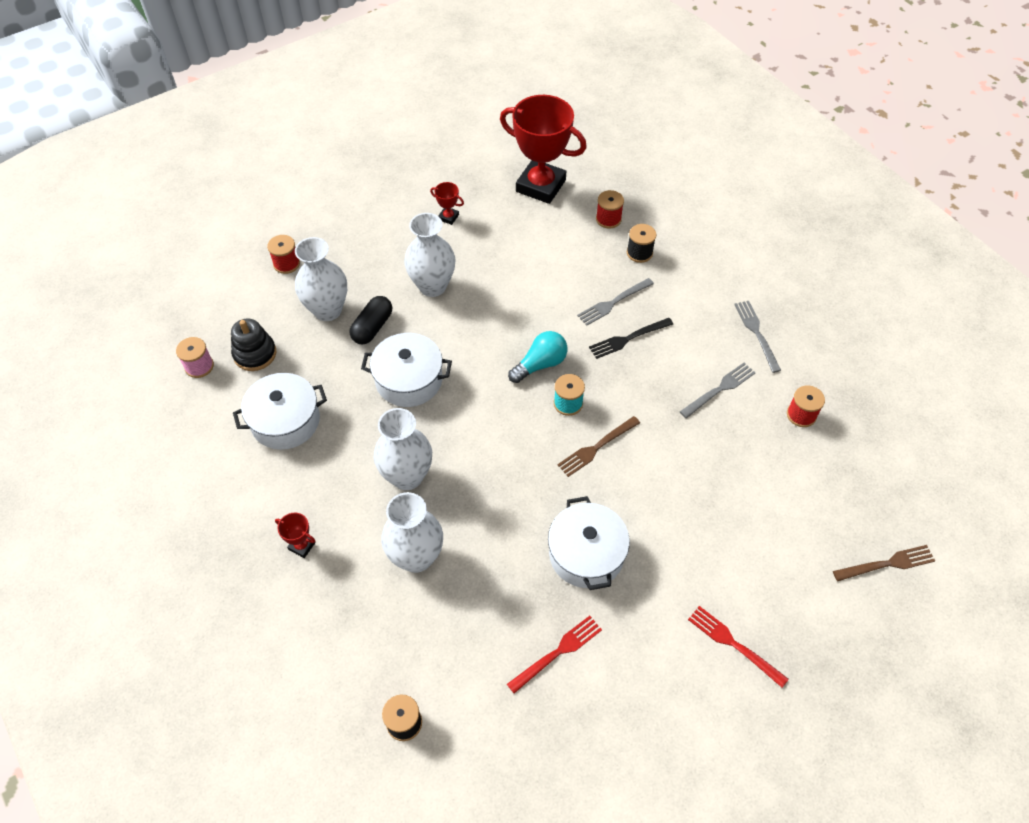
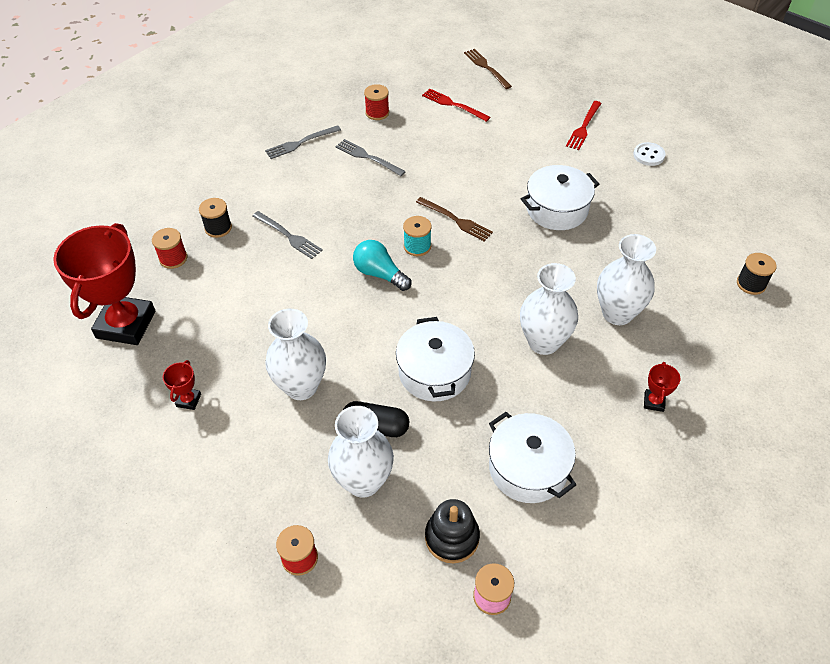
camera: 105 degrees left, 5 degrees down
red fork [507,616,602,693] -> red fork moved to [422,89,490,122]
black fork [589,318,673,359] -> none
none -> white button [633,142,666,166]

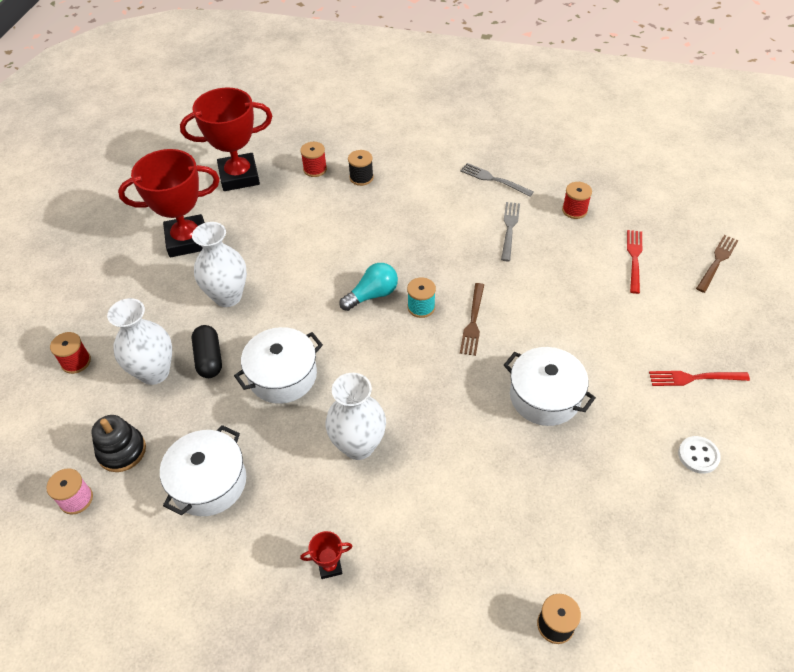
camera: 65 degrees right, 0 degrees up
red trophy [163,360,201,410] -> red trophy [118,149,220,257], size x2.49
grey fork [252,211,323,259] -> none
turquoise light bulb [353,240,411,291] -> turquoise light bulb turned 45 degrees clockwise [339,263,398,311]
white vase [597,234,656,325] -> none

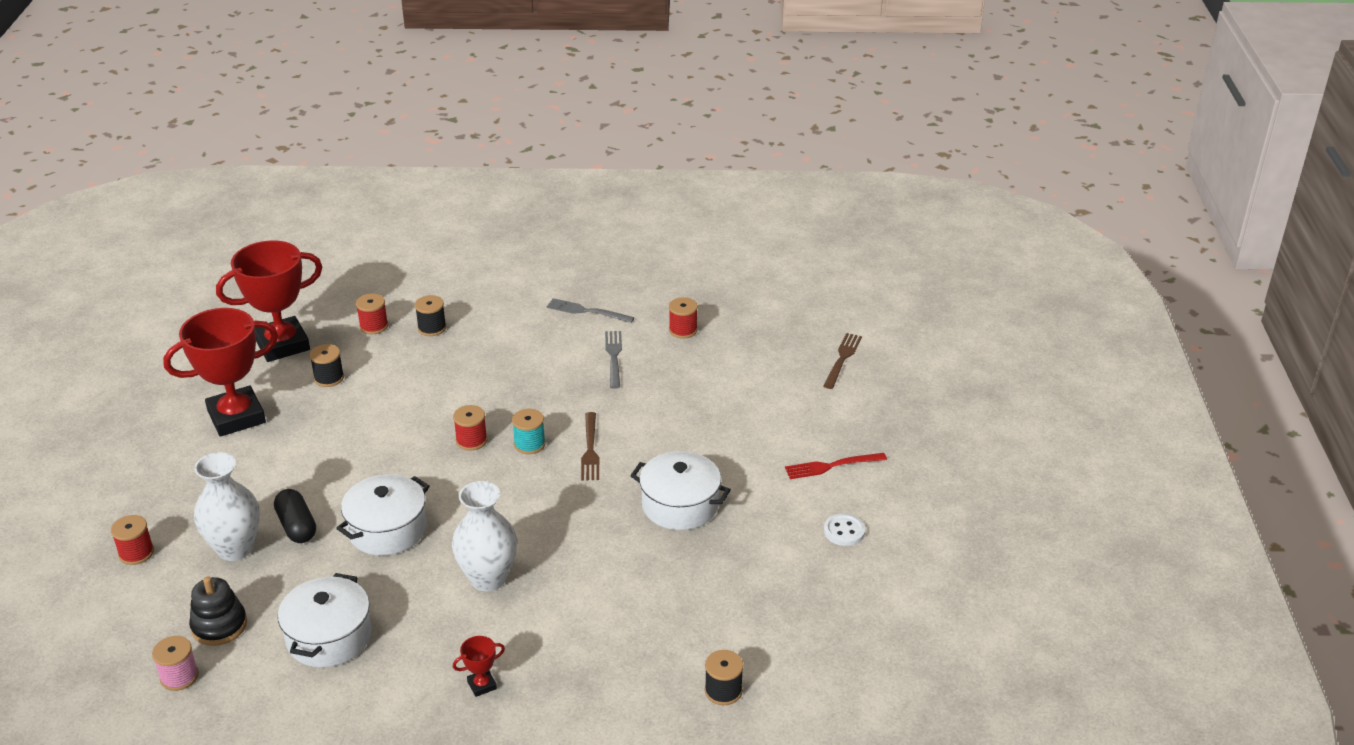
camera: 15 degrees left, 15 degrees down
white vase [192,222,247,307] -> none
turquoise light bulb [339,263,398,311] -> red spool [453,405,487,451]
red fork [627,230,643,294] -> none
none -> black spool [309,344,344,387]

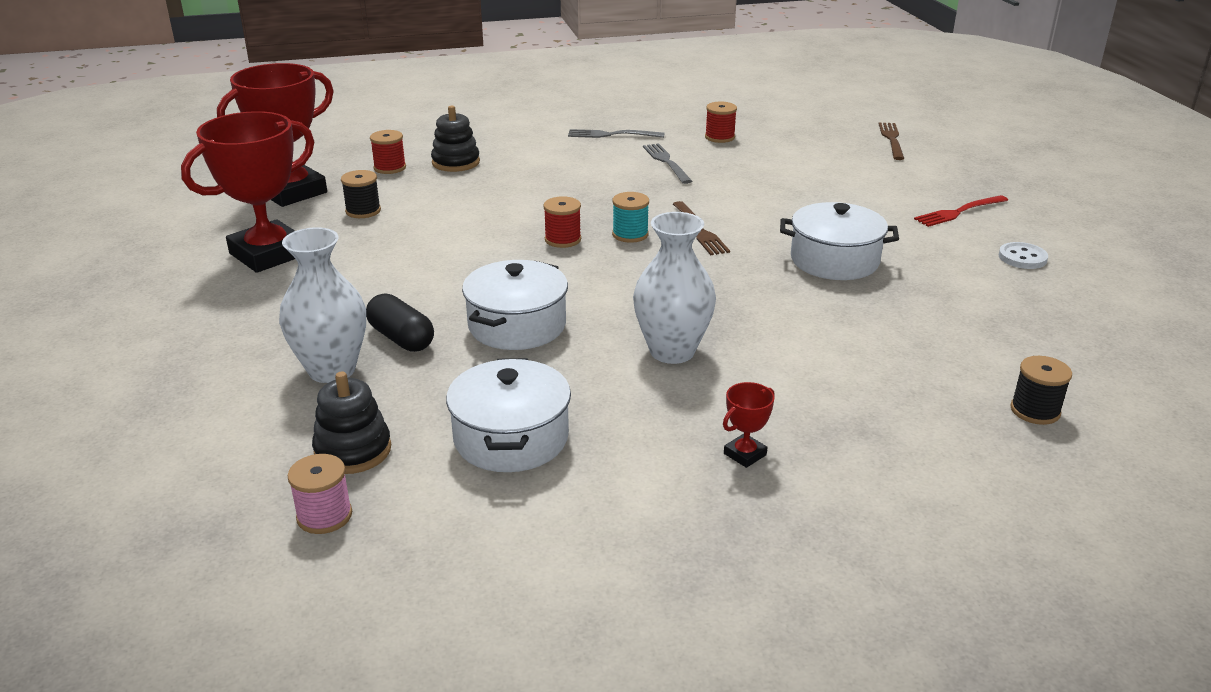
camera: 15 degrees left, 5 degrees down
red spool [111,515,154,565] -> none
black spool [415,295,446,336] -> black stacking toy [431,106,480,172]

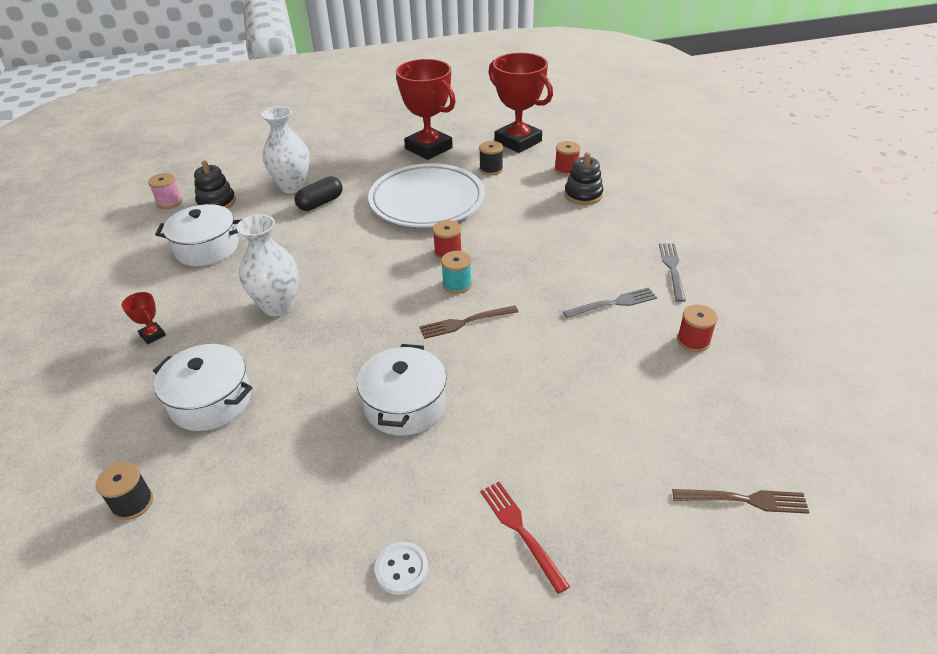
camera: 90 degrees right, 10 degrees up
white pot [462,260,568,350] -> white pot moved to [153,344,252,431]
none -> white plate [368,163,485,227]

